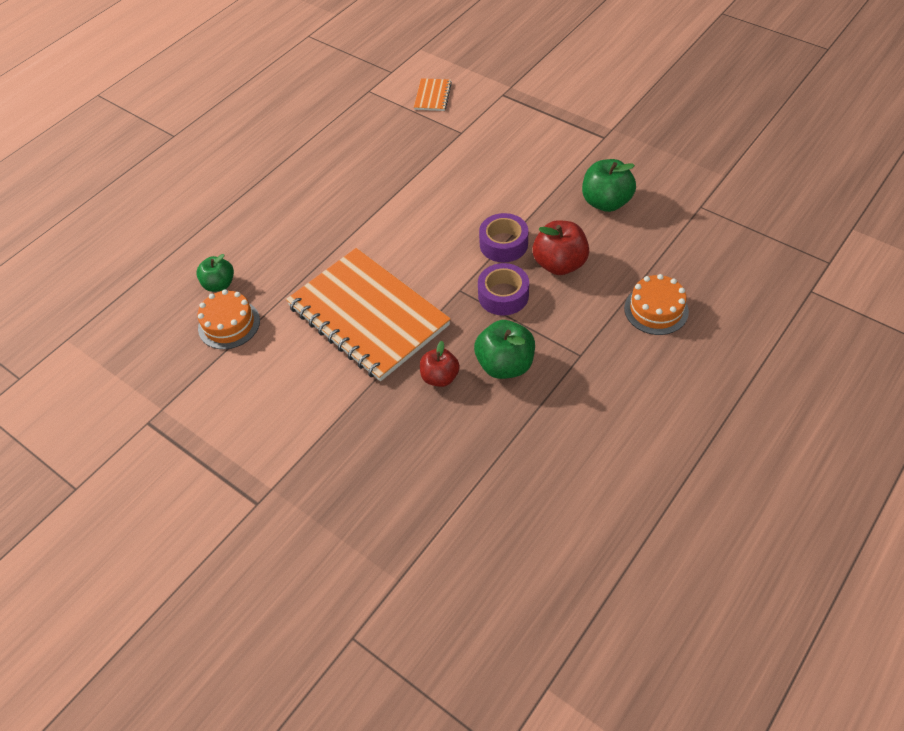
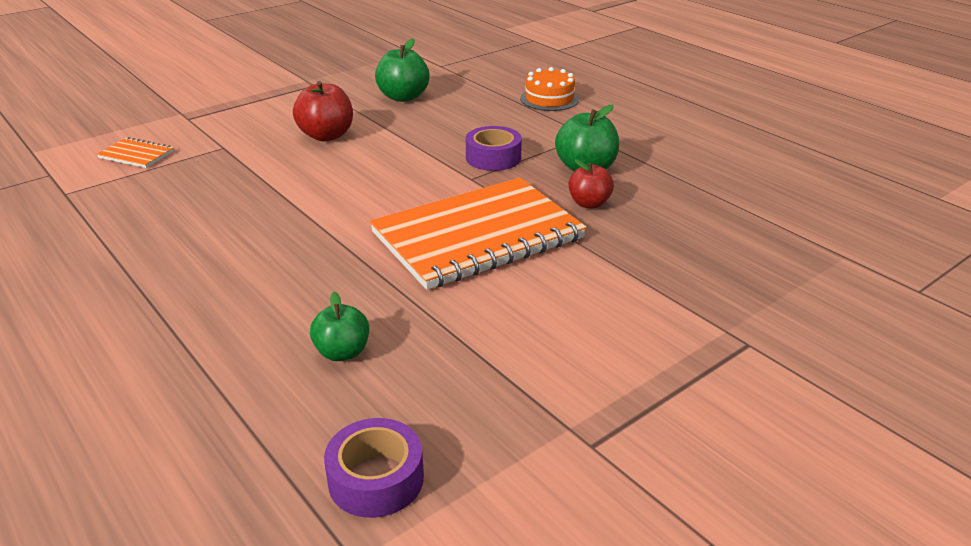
camera: 80 degrees left, 20 degrees down
orange cake [197,289,260,349] -> none
purple tape [479,213,528,262] -> purple tape moved to [324,418,424,518]
red apple [533,220,589,275] -> red apple moved to [293,81,353,142]

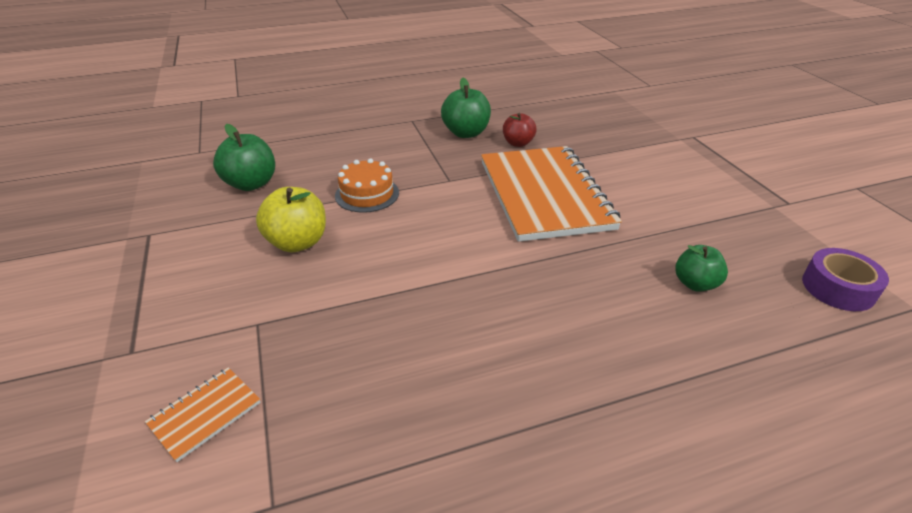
camera: 70 degrees left, 5 degrees up
red apple [293,81,353,142] -> yellow apple [256,187,326,252]
purple tape [466,126,522,171] -> none
orange cake [520,67,579,111] -> orange cake moved to [335,158,399,213]

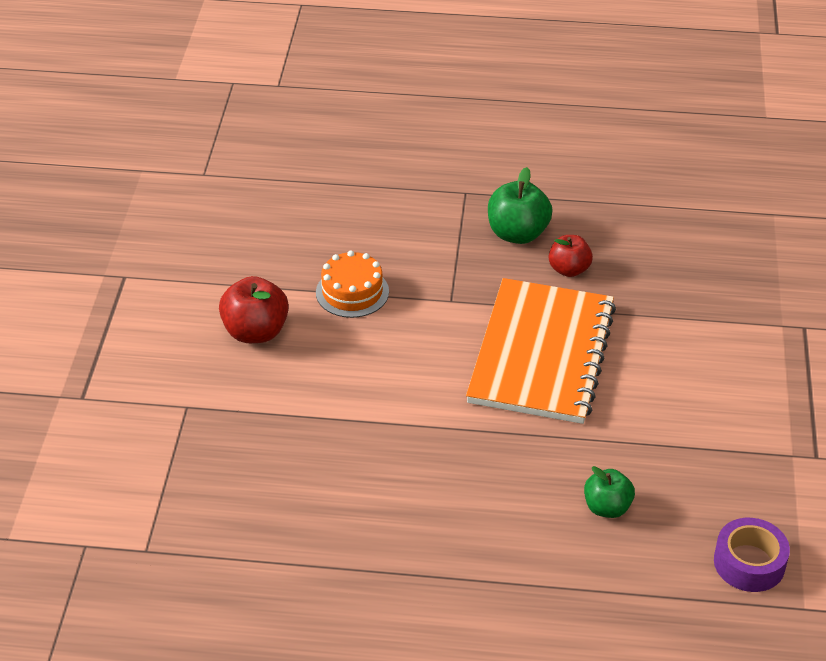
camera: 25 degrees right, 5 degrees up
orange notebook [145,367,261,462] -> none
green apple [213,124,275,191] -> none
yellow apple [256,187,326,252] -> red apple [219,276,289,343]

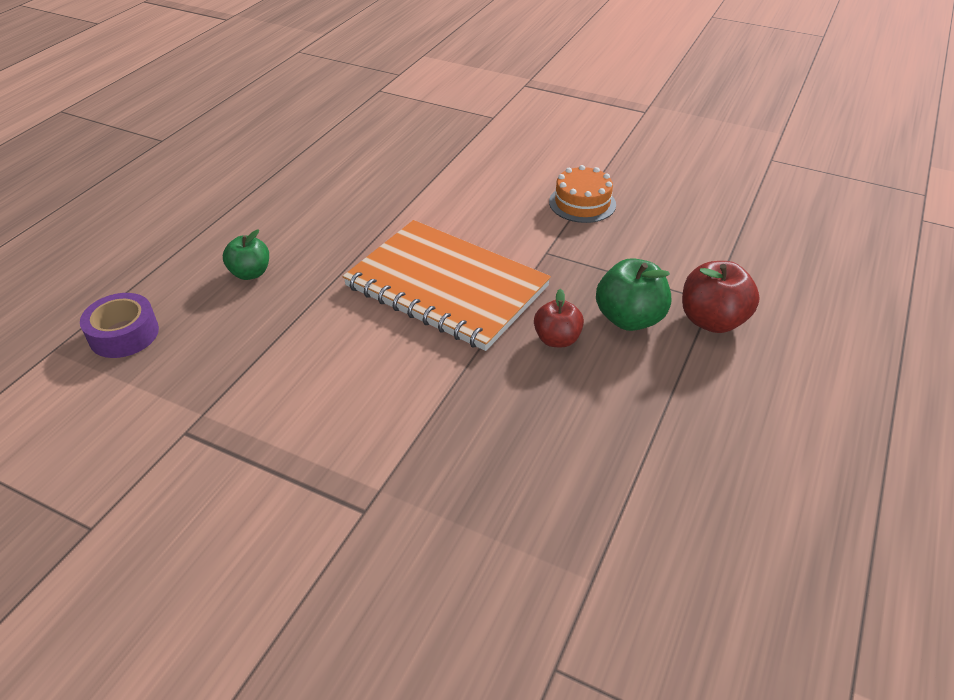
camera: 110 degrees right, 0 degrees up
red apple [219,276,289,343] -> red apple moved to [682,261,760,333]

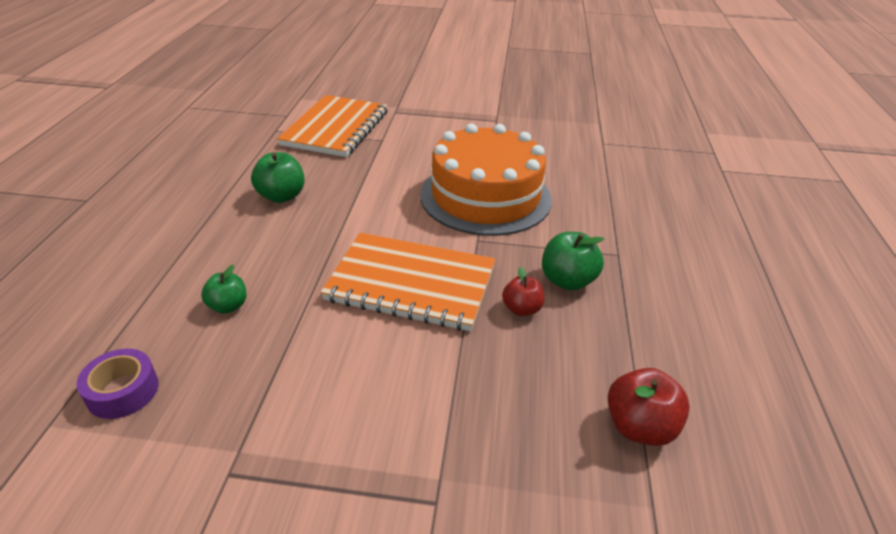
camera: 20 degrees left, 5 degrees down
orange cake [549,165,616,223] -> orange cake [420,124,552,236], size x2.41
red apple [682,261,760,333] -> red apple moved to [608,368,690,446]
none -> green apple [251,152,305,203]
none -> orange notebook [277,95,388,157]

